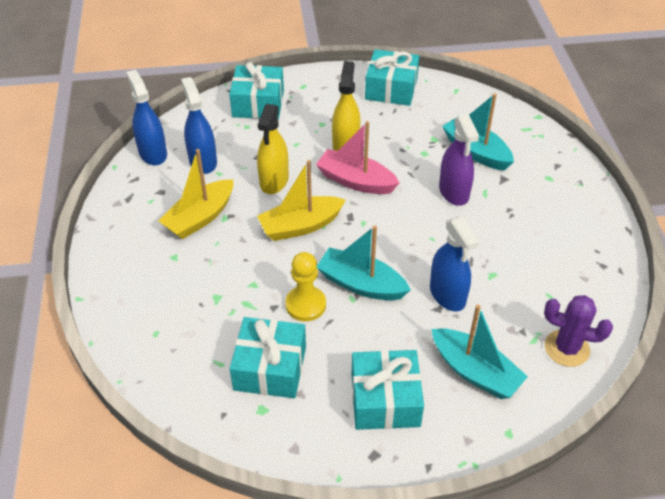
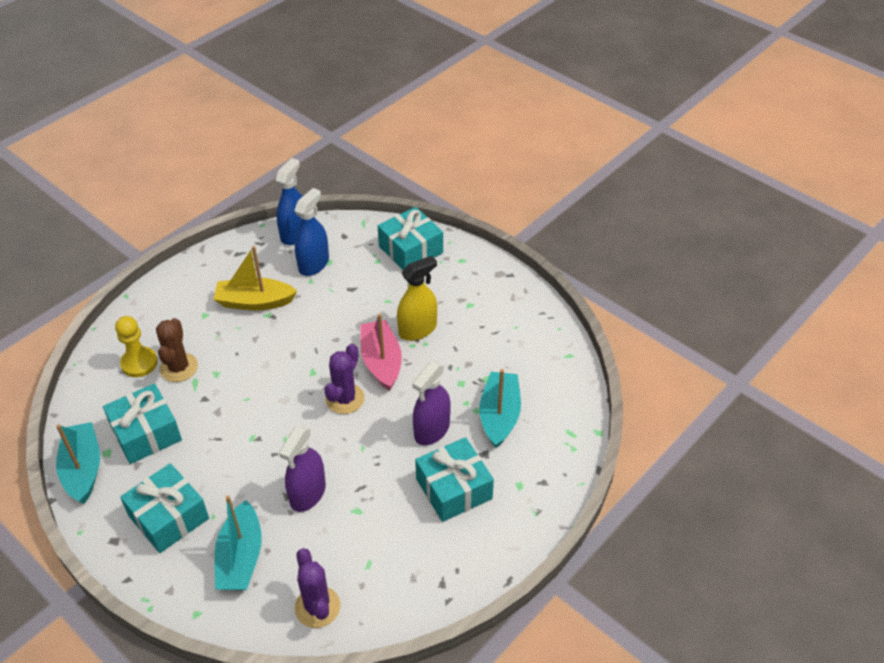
camera: 50 degrees right, 0 degrees up
yellow spray bottle [257,104,289,194] -> none
yellow boat [257,160,346,241] -> none
yellow pawn [285,252,326,321] -> yellow pawn moved to [115,316,158,377]
turquoise boat [317,225,411,300] -> turquoise boat moved to [56,422,100,504]
turquoise gift [365,49,420,106] -> turquoise gift moved to [415,437,494,522]
blue spray bottle [430,217,479,311] -> purple spray bottle [279,425,326,512]
none -> brown cactus [156,318,198,382]
none -> purple cactus [324,344,365,414]

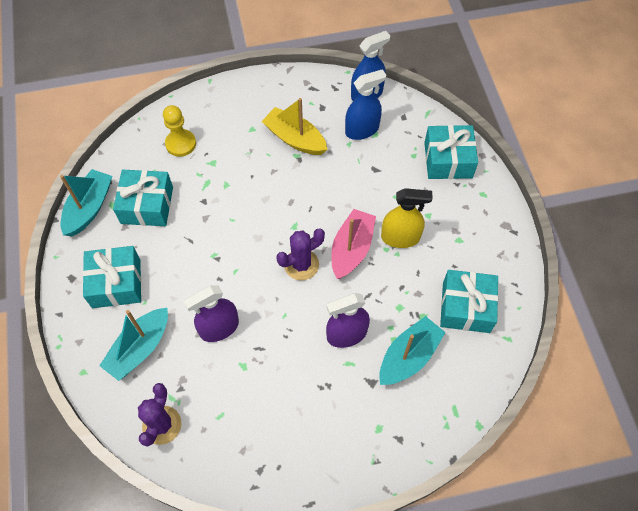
camera: 35 degrees right, 15 degrees up
brown cactus [156,318,198,382] -> none
turquoise gift [415,437,494,522] -> turquoise gift moved to [440,270,498,333]

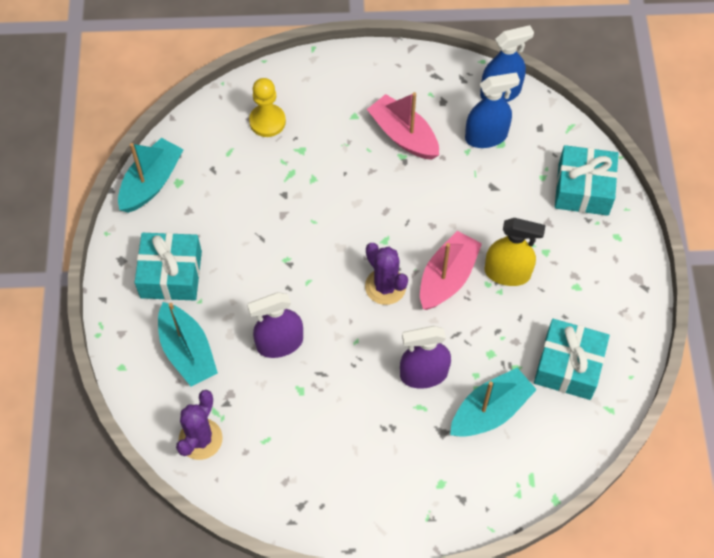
camera: 10 degrees right, 0 degrees up
turquoise boat [99,308,168,381] -> turquoise boat turned 75 degrees counterclockwise [158,302,218,386]
turquoise gift [113,170,173,226] -> none
yellow boat [261,98,327,155] -> pink boat [367,92,439,160]
purple cactus [276,228,325,280] -> purple cactus turned 75 degrees clockwise [365,243,408,305]

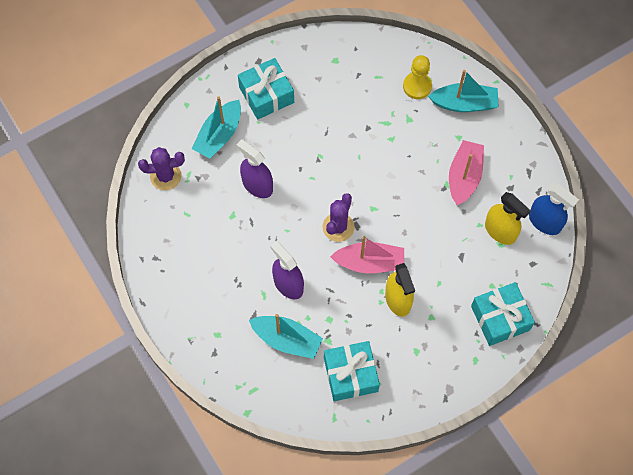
camera: 60 degrees right, 5 degrees up
turquoise boat [118,138,184,213] -> turquoise boat moved to [428,70,499,112]
blue spray bottle [465,72,520,148] -> yellow spray bottle [485,192,531,245]

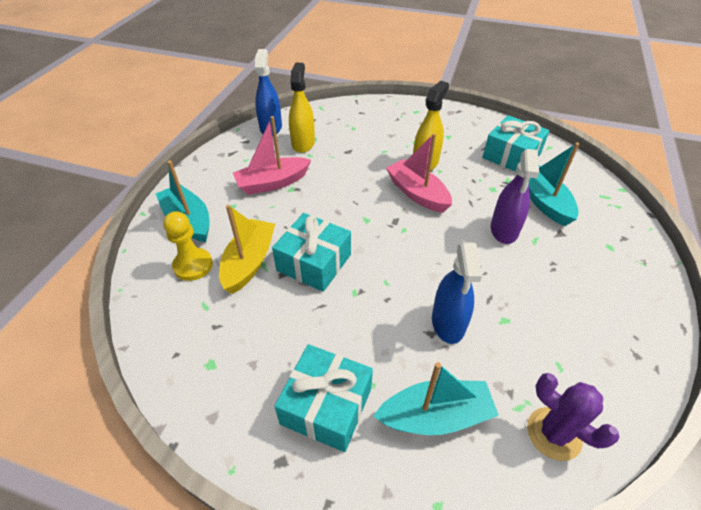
camera: 130 degrees left, 20 degrees down
purple spray bottle [236,139,273,198] -> blue spray bottle [432,242,482,344]
purple cactus [323,193,354,242] -> none
turquoise gift [471,282,535,346] -> turquoise gift moved to [272,213,351,292]
none -> yellow boat [219,205,275,294]

